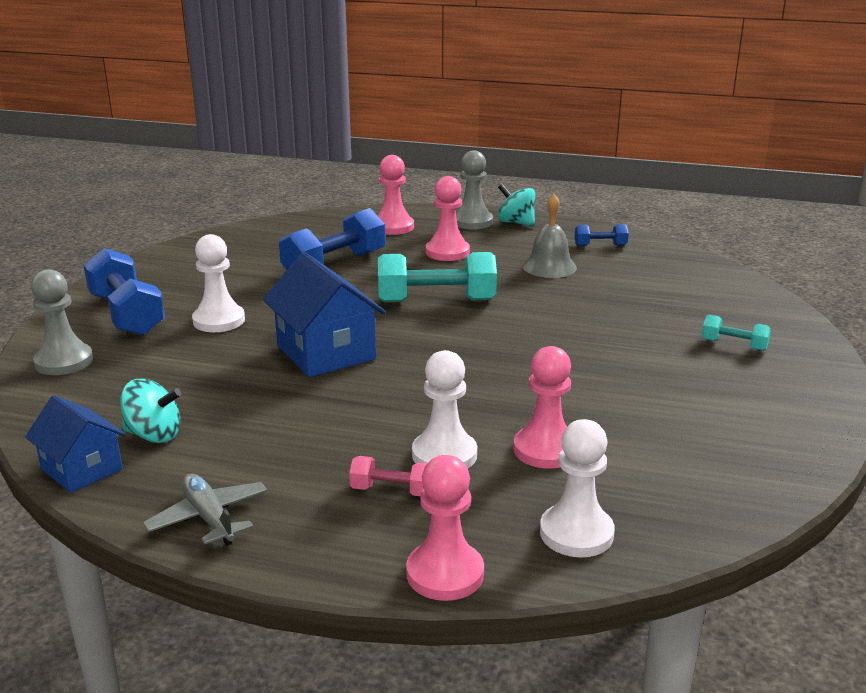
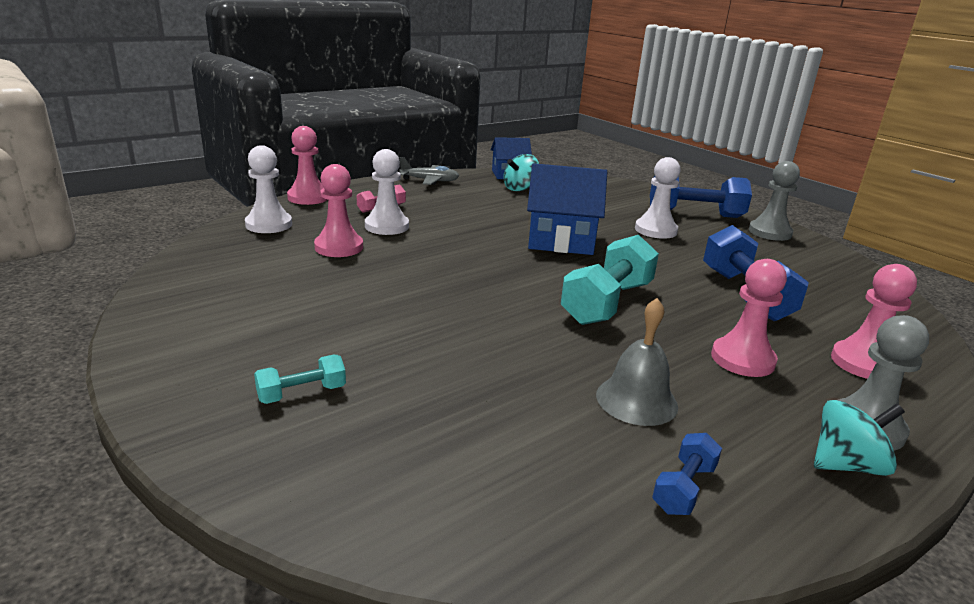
camera: 125 degrees right, 0 degrees up
grey pawn [31,269,93,375] -> grey pawn moved to [749,161,800,241]

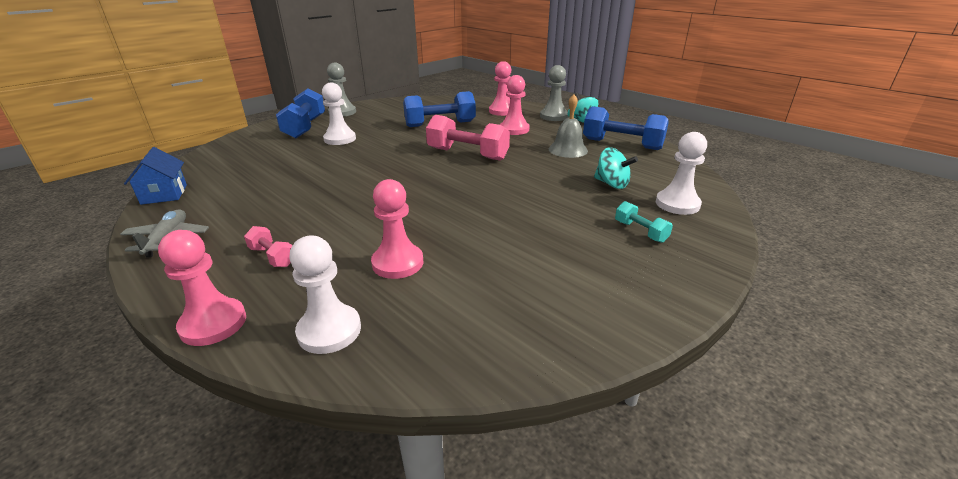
camera: 95 degrees left, 5 degrees up
white pawn [365,149,409,235] -> white pawn moved to [656,132,707,215]
turquoise spinning top [503,154,539,191] -> turquoise spinning top moved to [594,147,638,189]
blue house [527,163,607,255] -> none
turquoise dumbbell [561,235,659,325] -> pink dumbbell [426,115,510,161]
blue dumbbell [652,433,722,515] -> blue dumbbell [583,106,669,150], size x2.02

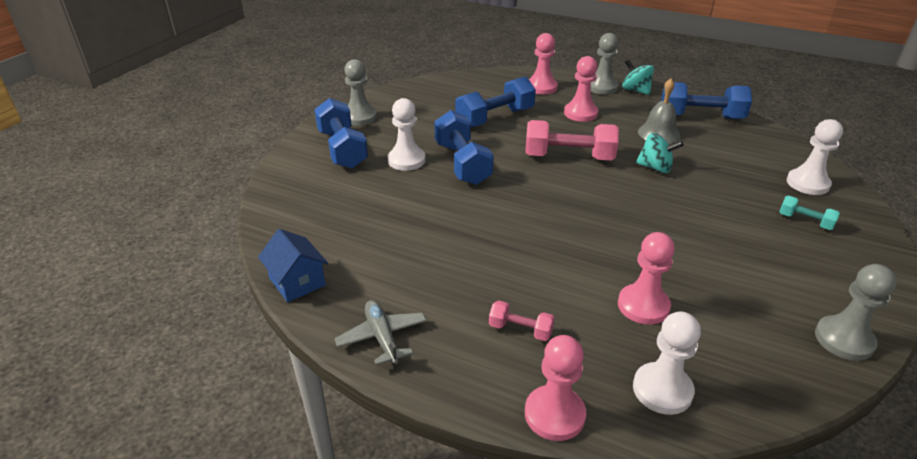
camera: 20 degrees left, 5 degrees up
turquoise spinning top [594,147,638,189] -> turquoise spinning top moved to [636,133,684,173]
none -> blue dumbbell [434,110,494,185]
none -> grey pawn [815,264,897,361]

